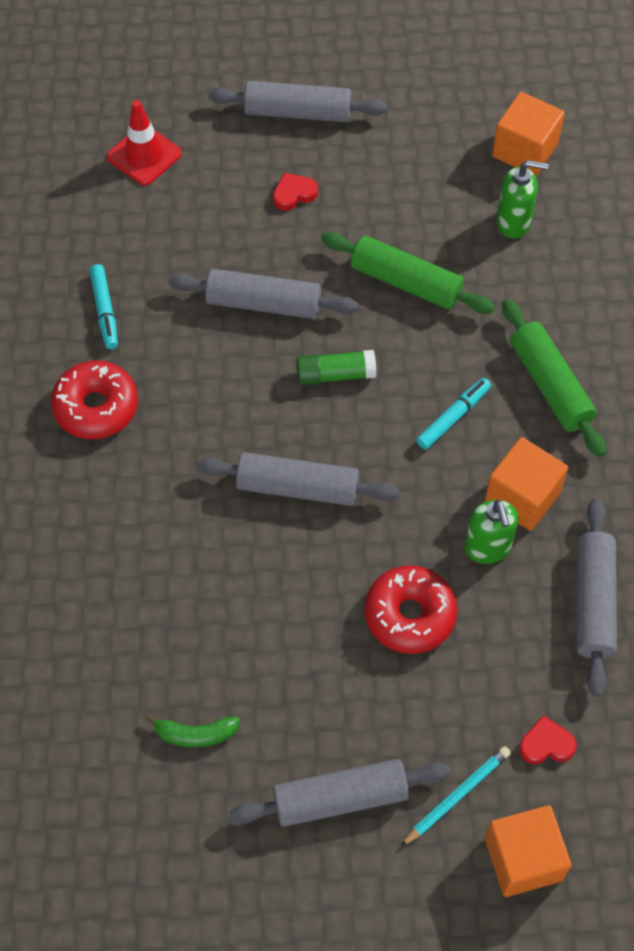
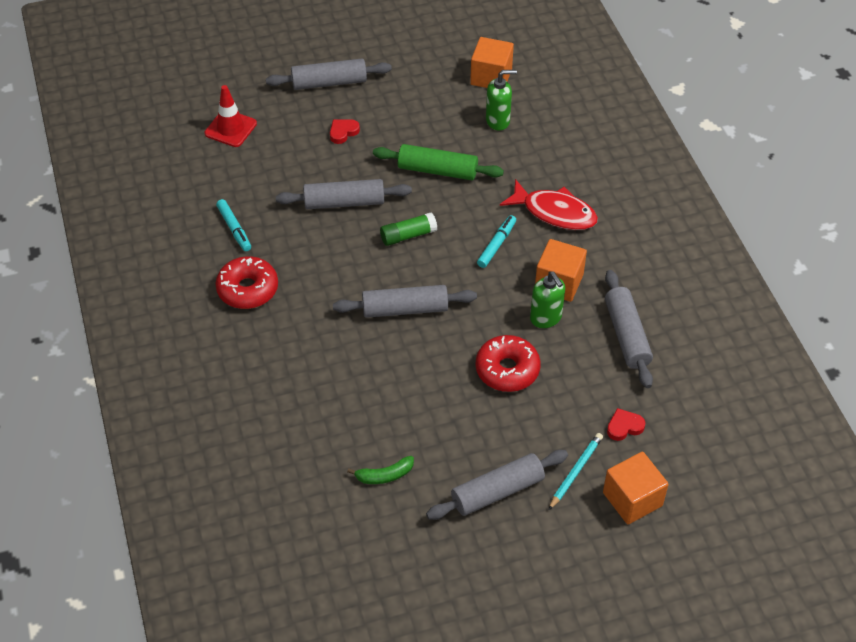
camera: 15 degrees left, 10 degrees down
green rolling pin [502,299,606,457] -> red fish [500,179,598,230]

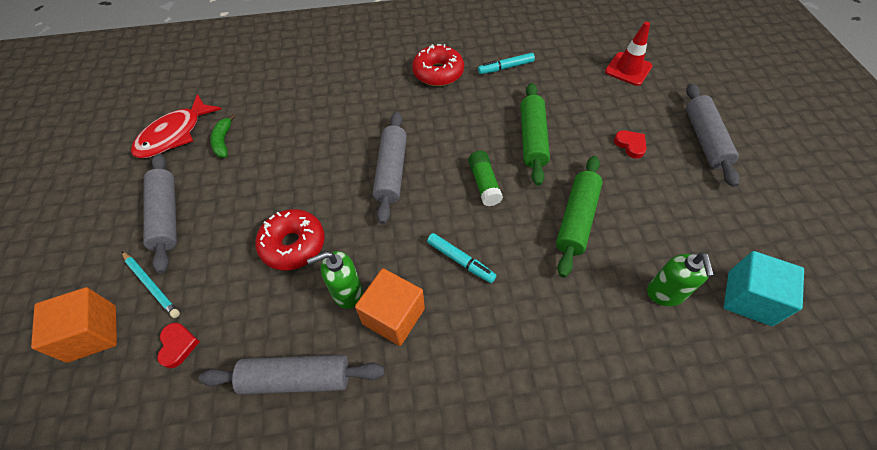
camera: 100 degrees right, 5 degrees up
grey rolling pin [276,179,412,209] -> green rolling pin [521,83,550,186]
orange cube [470,37,514,88] -> turquoise cube [724,251,804,326]
red fish [500,179,598,230] -> red fish moved to [131,94,221,158]

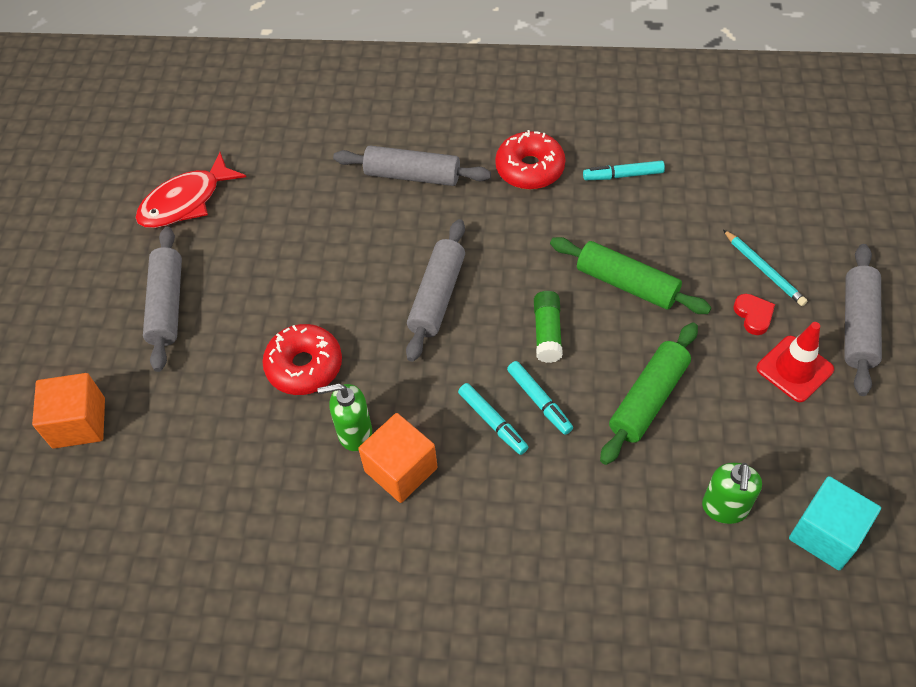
camera: 15 degrees right, 0 degrees up
turquoise pencil [122,252,180,318] -> turquoise pencil moved to [723,230,807,306]
red heart [157,323,200,368] -> none
grey rolling pin [198,355,385,395] -> grey rolling pin moved to [333,146,491,186]
green banana [210,114,236,158] -> none
green rolling pin [521,83,550,186] -> green rolling pin turned 75 degrees counterclockwise [550,237,711,314]
red traffic cone [605,21,653,86] -> red traffic cone moved to [756,322,834,402]
none -> turquoise marker [507,361,573,435]

